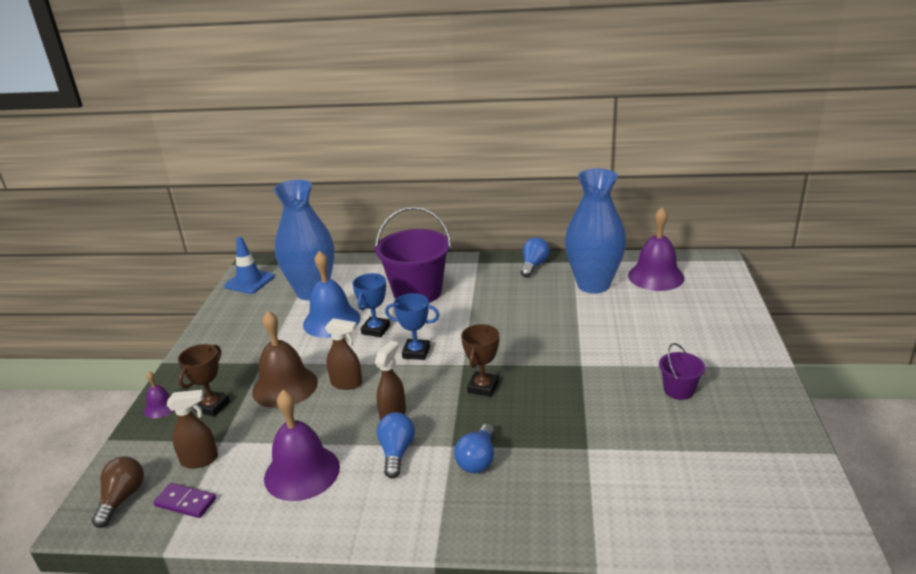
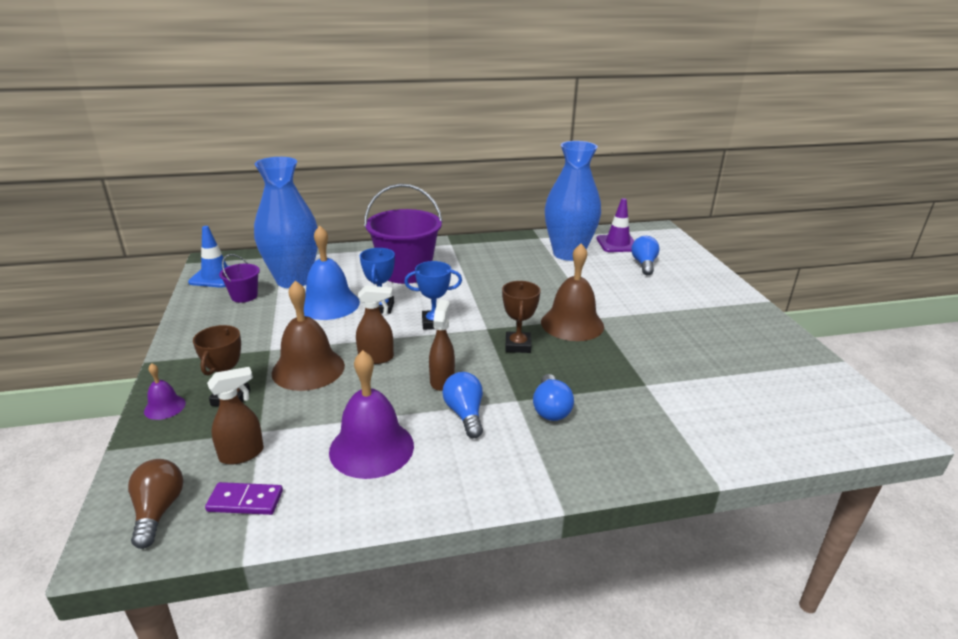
camera: 20 degrees left, 0 degrees up
blue light bulb [521,237,550,277] -> blue light bulb moved to [631,236,660,275]
purple bell [628,207,684,291] -> purple traffic cone [597,198,634,252]
purple bucket [659,343,705,400] -> purple bucket moved to [219,254,260,303]
none -> brown bell [541,243,604,341]

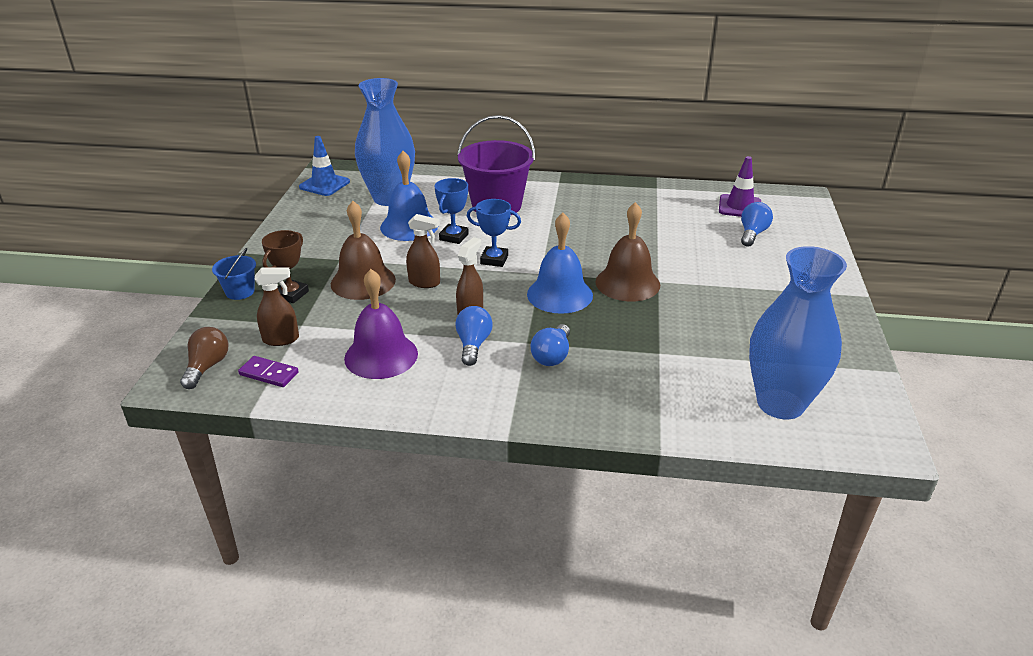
camera: 20 degrees right, 5 degrees up
purple bell [144,363,186,420] -> blue bucket [212,248,256,300]
purple bucket [219,254,260,303] -> none
brown trophy [502,281,541,353] -> blue bell [527,213,593,314]
blue vase [545,141,601,261] -> blue vase moved to [749,246,847,419]

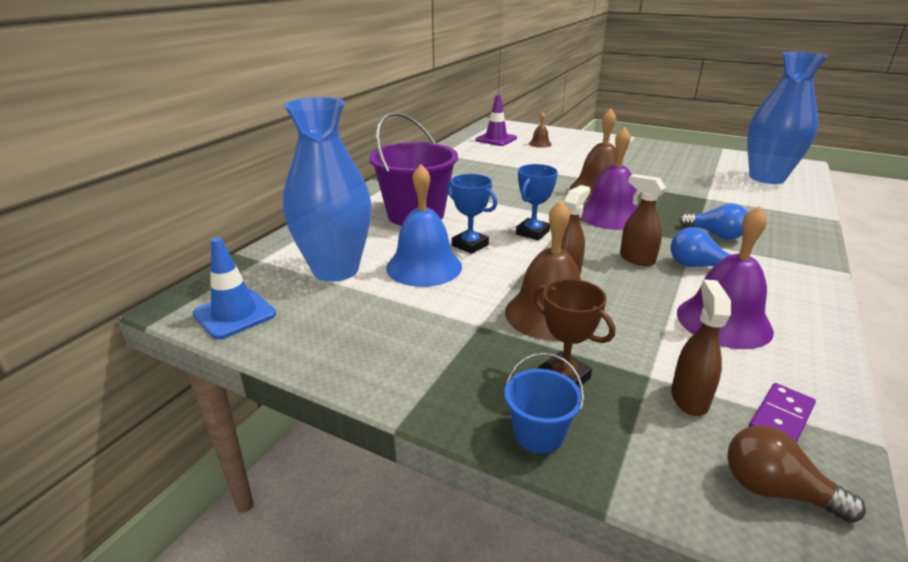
camera: 70 degrees left, 5 degrees down
blue bell [527,213,593,314] -> purple bell [581,127,637,230]
blue light bulb [741,202,773,247] -> brown bell [529,112,552,148]

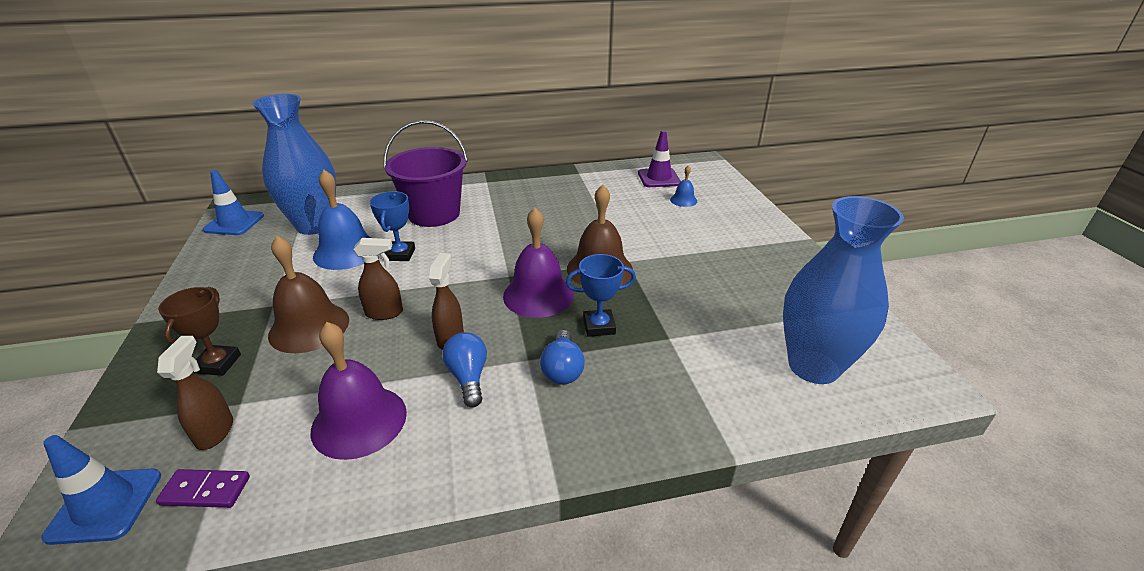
camera: 50 degrees right, 5 degrees up
blue bucket [504,353,584,454] -> none
blue trophy [516,164,558,240] -> blue trophy moved to [566,254,636,337]
brown bell [529,112,552,148] -> blue bell [670,165,697,207]
brown spray bottle [671,279,731,416] -> brown spray bottle turned 60 degrees counterclockwise [157,336,233,450]
brown light bulb [727,425,866,523] -> blue traffic cone [41,435,161,545]

